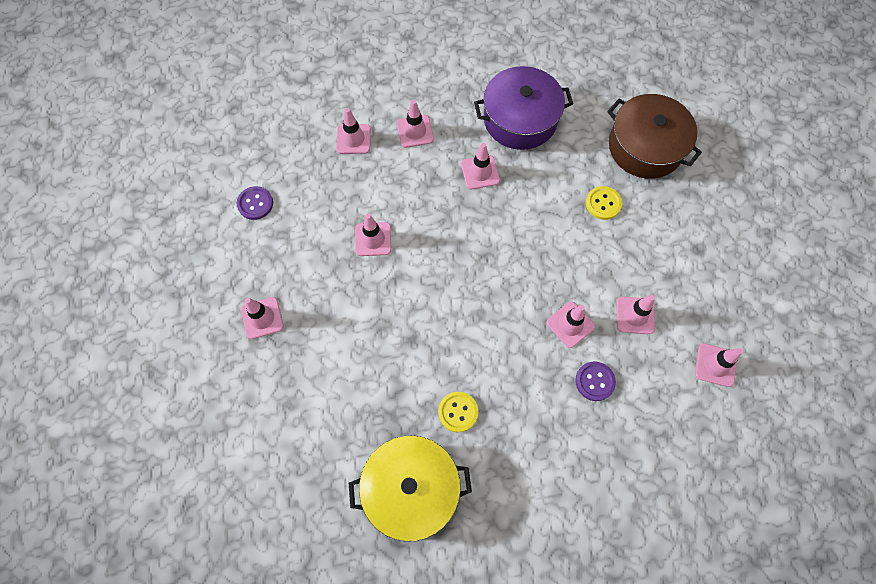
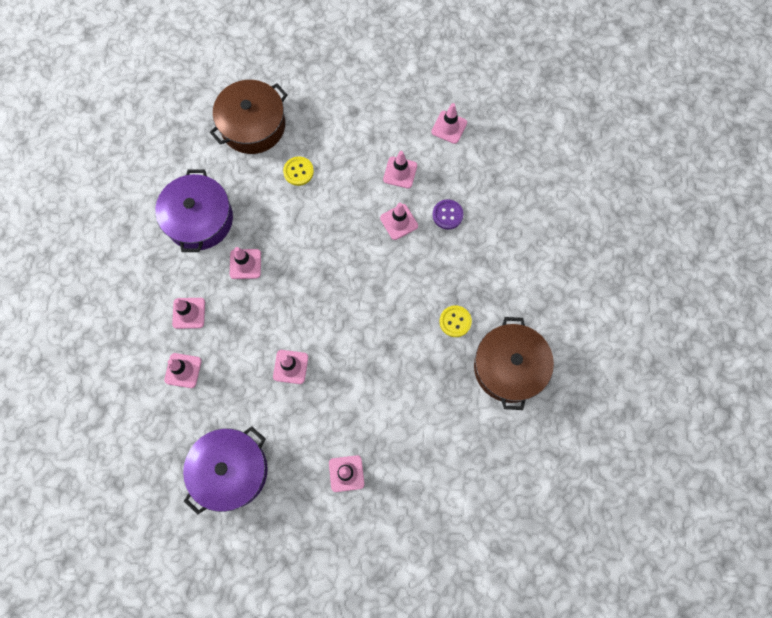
camera: 80 degrees left, 5 degrees up
purple button [237,186,273,220] -> purple pot [183,426,268,515]
yellow pot [349,436,472,542] -> brown pot [474,317,554,410]

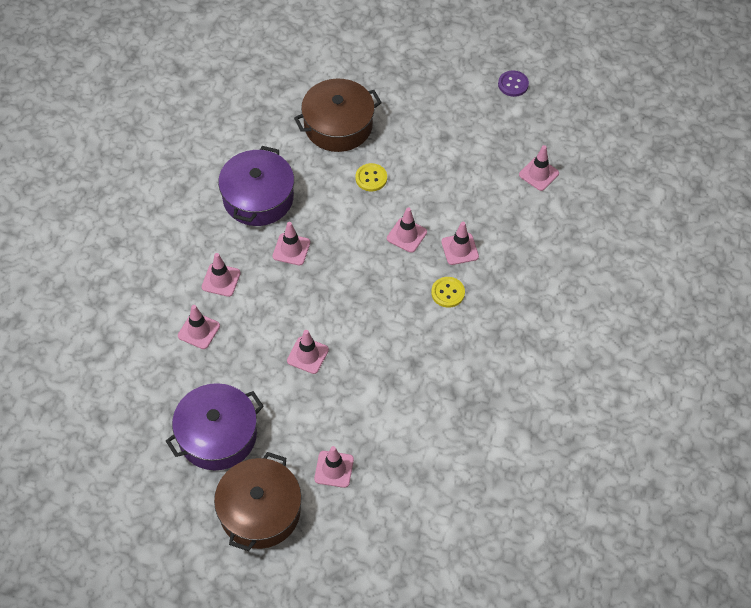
camera: 15 degrees right, 15 degrees down
pink traffic cone [383,151,417,189] -> pink traffic cone moved to [387,207,427,253]
purple button [432,199,463,230] -> purple button moved to [498,71,529,97]
yellow button [439,305,472,337] -> yellow button moved to [431,277,465,308]
brown pot [474,317,554,410] -> brown pot moved to [214,452,302,551]

